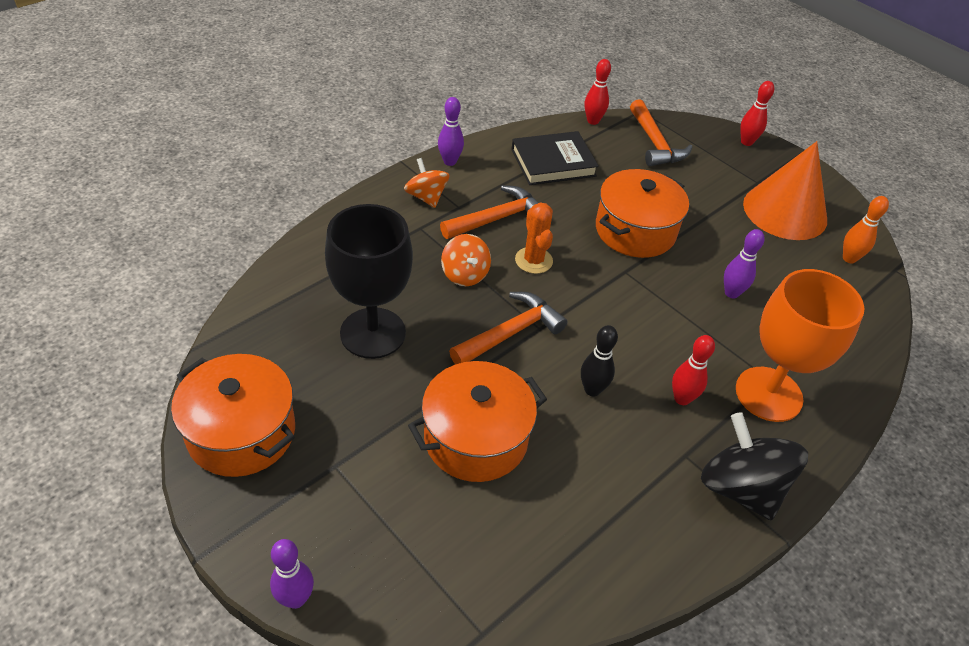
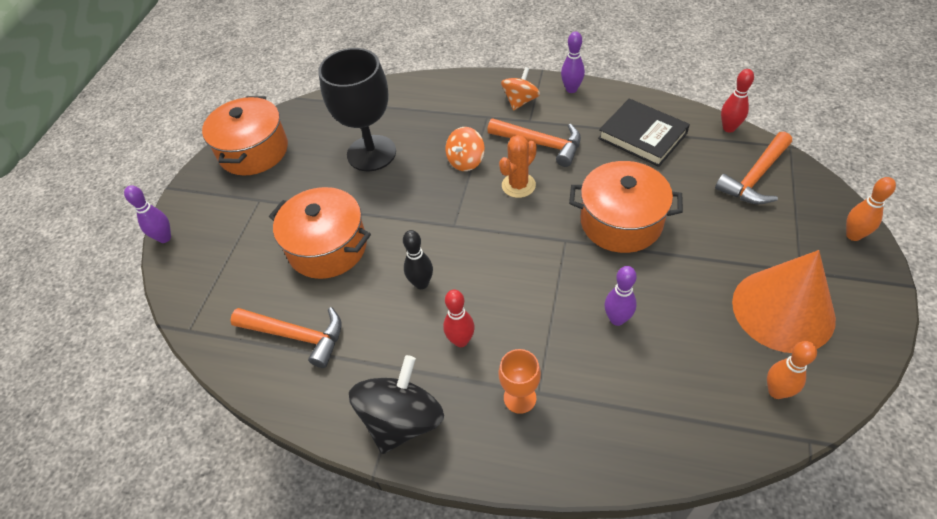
camera: 65 degrees right, 5 degrees up
orange hammer [449,292,568,364] -> orange hammer moved to [230,307,341,368]
orange goblet [736,269,864,422] -> orange goblet [498,349,541,414], size x0.49
red bowling pin [740,81,774,146] -> orange bowling pin [846,177,896,241]

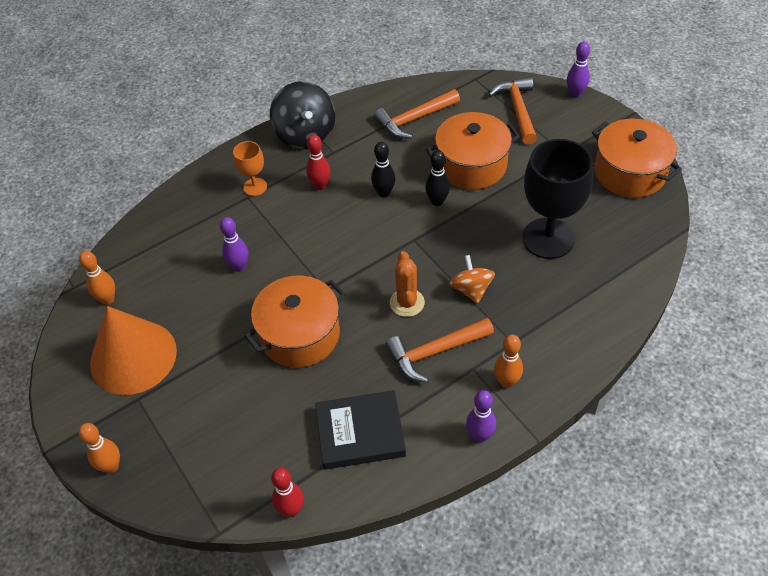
camera: 130 degrees right, 0 degrees up
orange spinning top [501,67,540,111] -> orange bowling pin [494,334,523,388]
orange hammer [715,132,792,204] -> orange hammer moved to [488,76,537,144]
none -> black bowling pin [425,150,450,206]

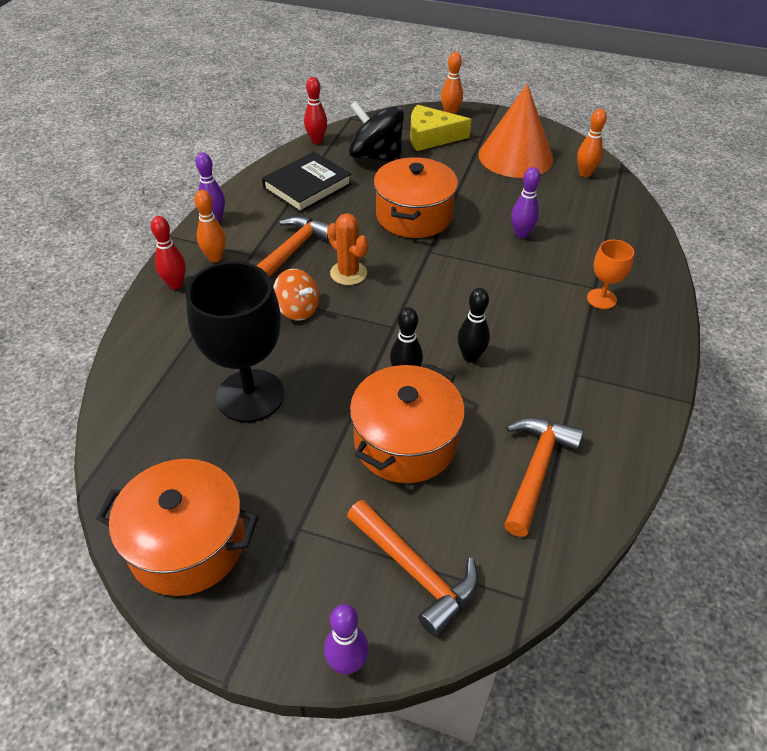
camera: 140 degrees right, 5 degrees down
black spinning top [270,81,335,149] -> black spinning top moved to [349,101,404,162]
red bowling pin [306,134,331,190] -> red bowling pin moved to [151,216,186,289]
none -> yellow cheese [410,105,471,151]

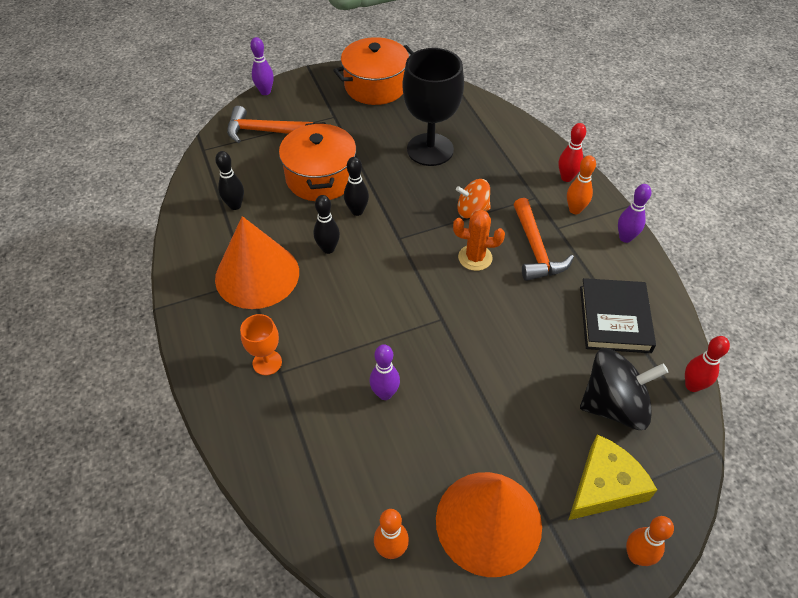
camera: 140 degrees right, 5 degrees up
orange pot [374,157,458,238] -> none
orange hammer [504,418,584,537] -> black bowling pin [215,151,244,210]
none -> orange cone [215,216,299,309]

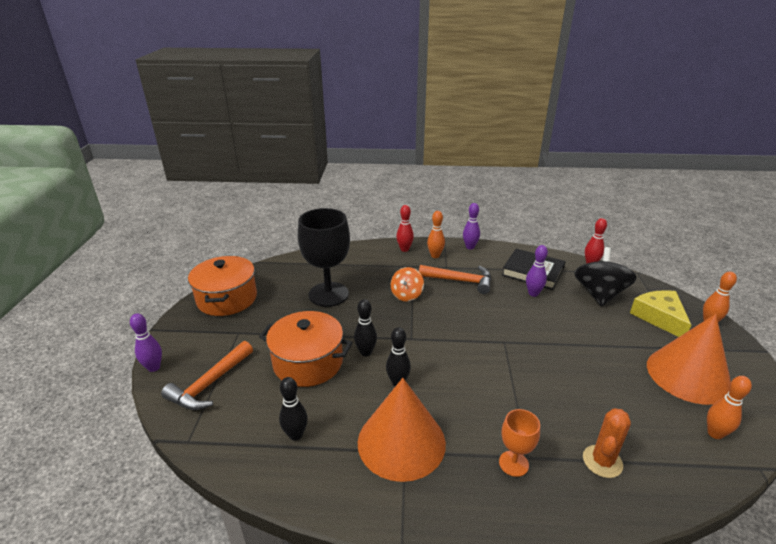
camera: 65 degrees left, 20 degrees down
purple bowling pin [370,344,400,400] -> purple bowling pin moved to [526,245,548,297]
orange cactus [453,210,505,271] -> orange cactus moved to [583,408,631,478]

